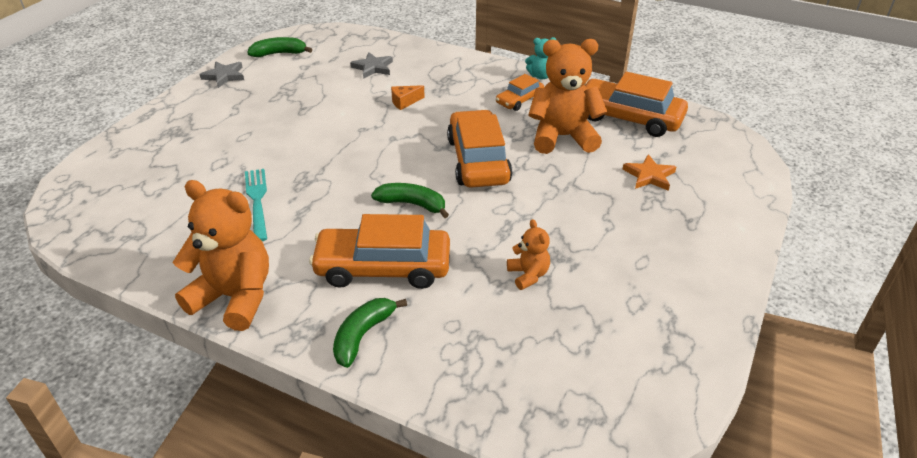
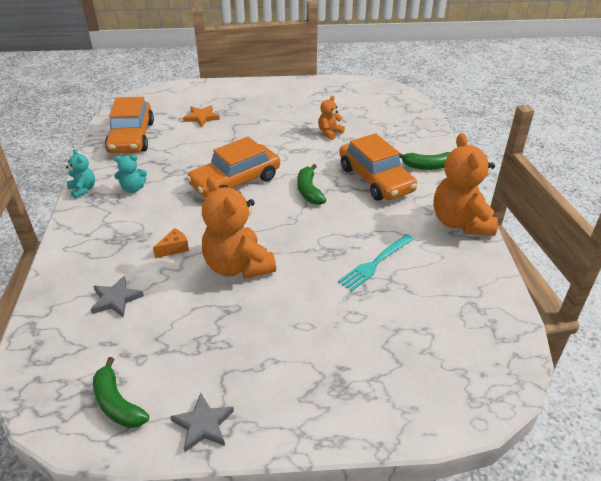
camera: 120 degrees left, 0 degrees up
orange cheese [391,85,425,110] -> orange cheese turned 75 degrees counterclockwise [153,228,189,258]
orange car [496,74,544,111] -> turquoise teddy bear [114,154,147,193]
orange teddy bear [528,39,607,154] -> orange teddy bear moved to [202,176,276,279]

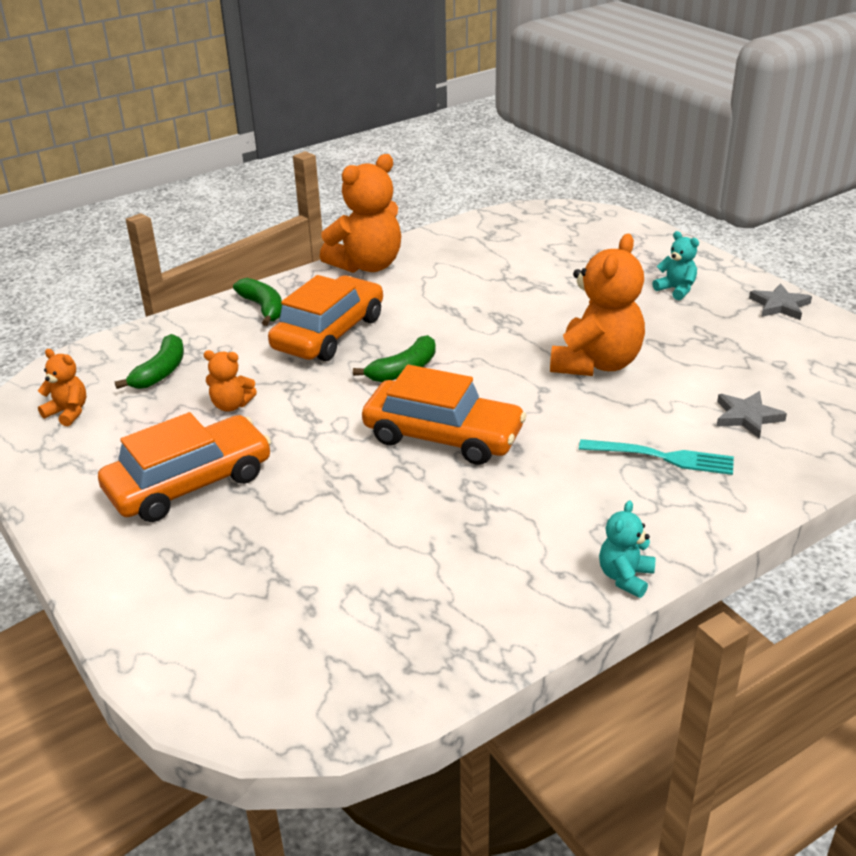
camera: 120 degrees left, 5 degrees down
green banana [93,357,149,428] -> green banana moved to [115,334,184,389]
orange car [105,97,154,154] -> orange car moved to [98,412,271,522]
turquoise teddy bear [114,154,147,193] -> turquoise teddy bear moved to [652,231,699,300]
orange cheese [153,228,189,258] -> none
orange star [183,105,220,127] -> none
turquoise fork [338,234,414,291] -> turquoise fork moved to [579,439,734,475]
none -> orange teddy bear [38,349,86,426]

